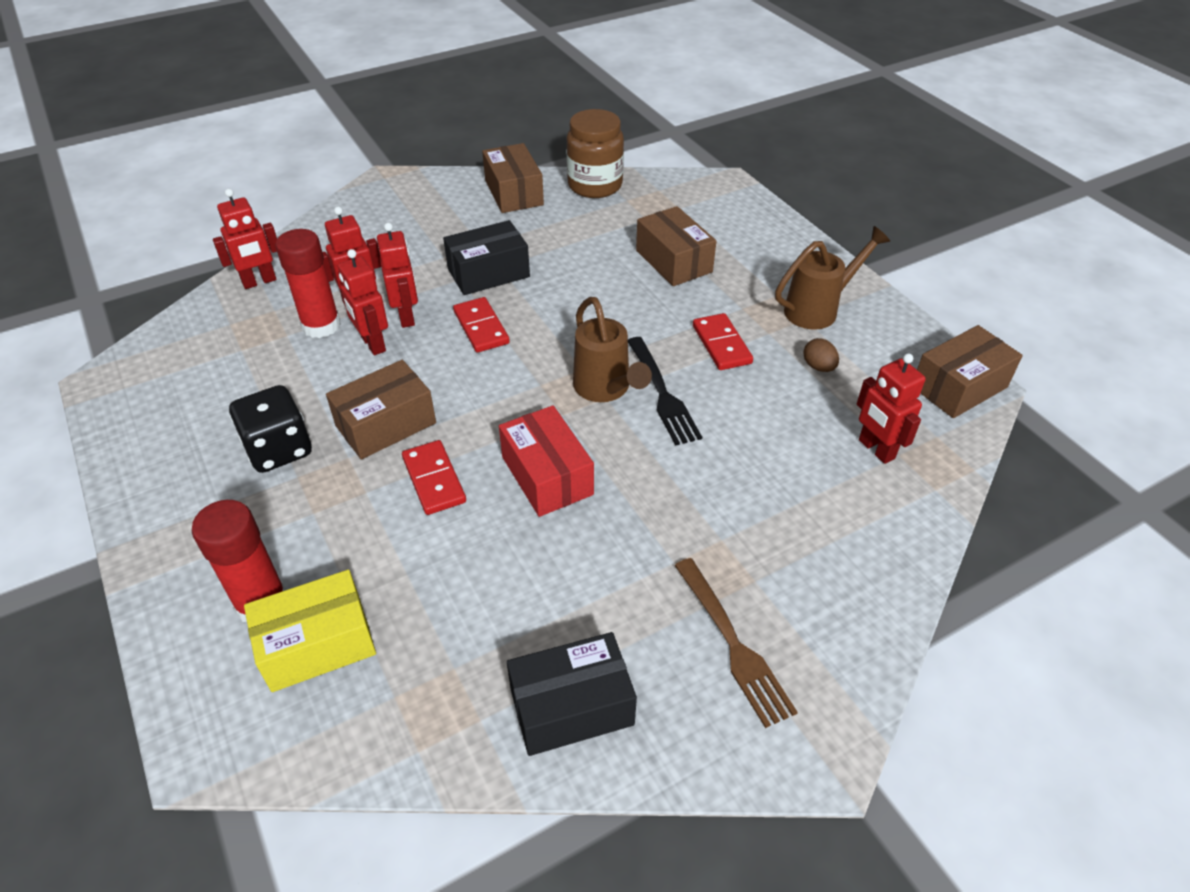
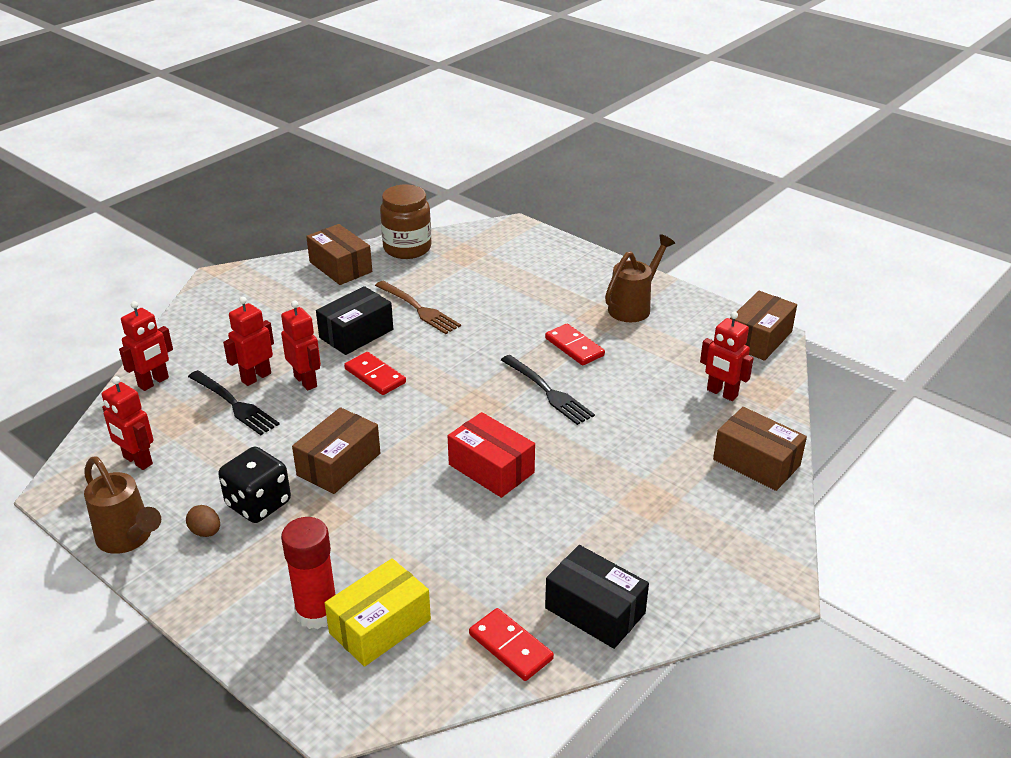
camera: 20 degrees left, 10 degrees down
red glue stick [275,229,341,338] -> black fork [188,370,280,435]
red robot [338,249,388,355] -> red robot moved to [102,376,154,470]
red domino [402,440,466,515] -> red domino moved to [469,608,554,681]
black box [507,632,637,756] -> black box turned 75 degrees clockwise [545,545,649,649]
brown watering can [573,297,652,402] -> brown watering can moved to [84,457,161,554]
brown box [636,206,716,286] -> brown box moved to [713,407,807,491]
brown fork [674,558,798,728] -> brown fork moved to [375,281,461,334]
brown egg [803,338,839,372] -> brown egg moved to [186,505,220,537]

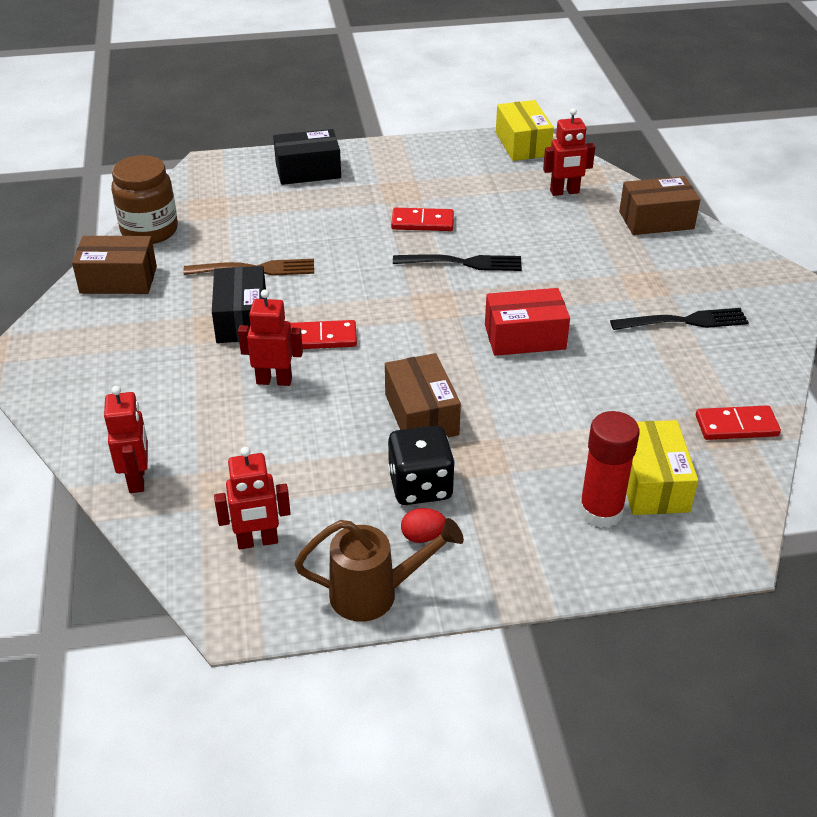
camera: 50 degrees left, 5 degrees up
brown egg [186,505,220,537] -> red egg [401,508,446,543]
black fork [188,370,280,435] -> black fork moved to [610,308,749,330]
red robot [223,297,274,386] -> none
black box [545,545,649,649] -> black box moved to [273,129,341,185]
brown watering can [605,234,675,322] -> none
brown box [730,291,797,361] -> yellow box [496,100,554,161]

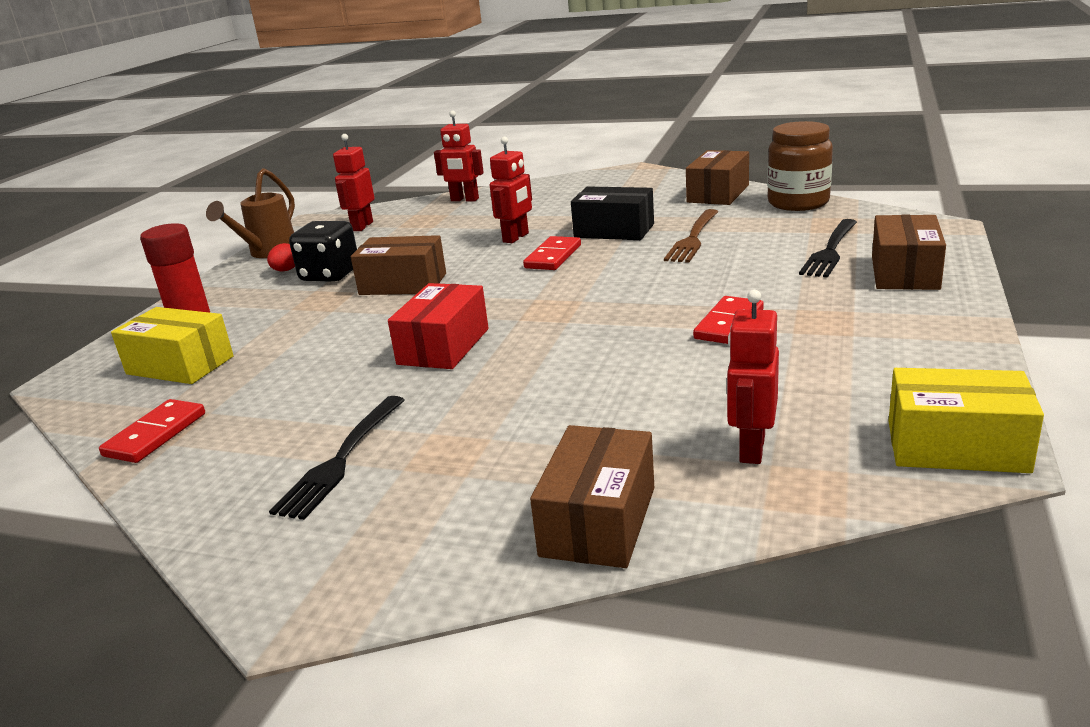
camera: 120 degrees right, 15 degrees down
black box [273,129,341,185] -> brown box [872,215,946,290]
black fork [393,254,522,271] -> black fork moved to [799,219,857,278]

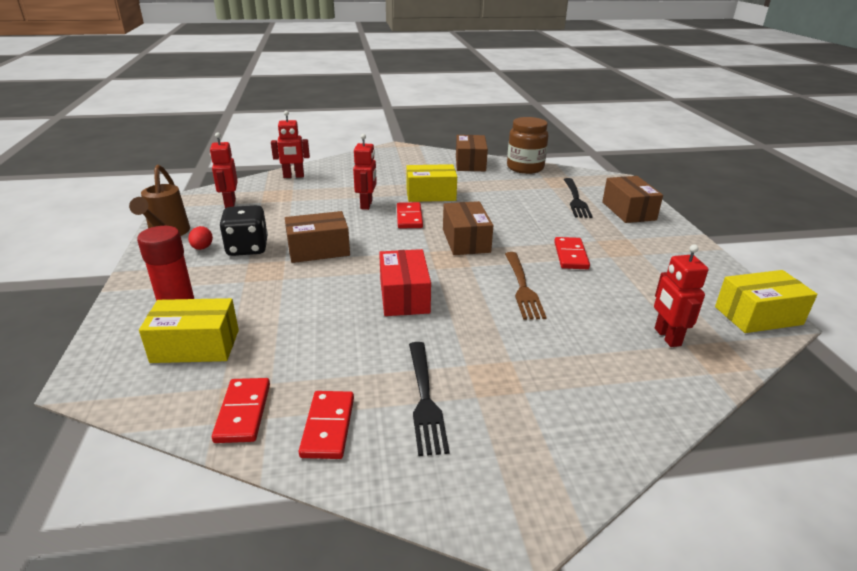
camera: 30 degrees left, 5 degrees up
brown box [530,425,654,568] -> brown box moved to [443,201,493,255]
black box [571,186,654,240] -> yellow box [406,164,457,202]
brown fork [664,209,718,263] -> brown fork moved to [505,252,547,320]
none -> red domino [299,391,354,459]

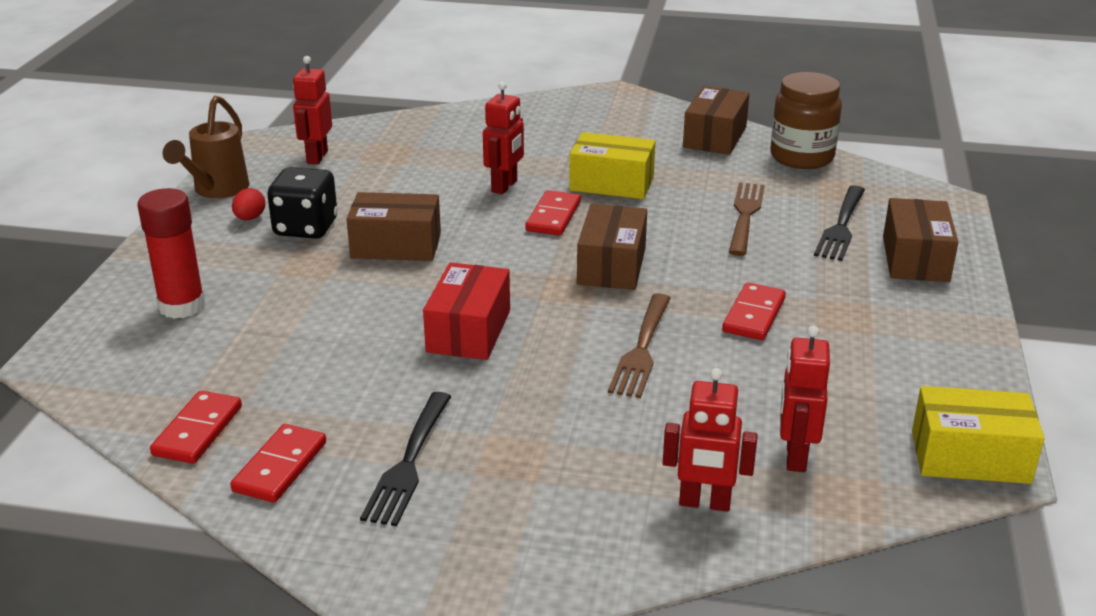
camera: 20 degrees right, 0 degrees up
yellow box [139,298,239,363] -> none
red robot [271,111,310,178] -> red robot moved to [663,368,758,512]
none -> brown fork [729,182,765,256]

